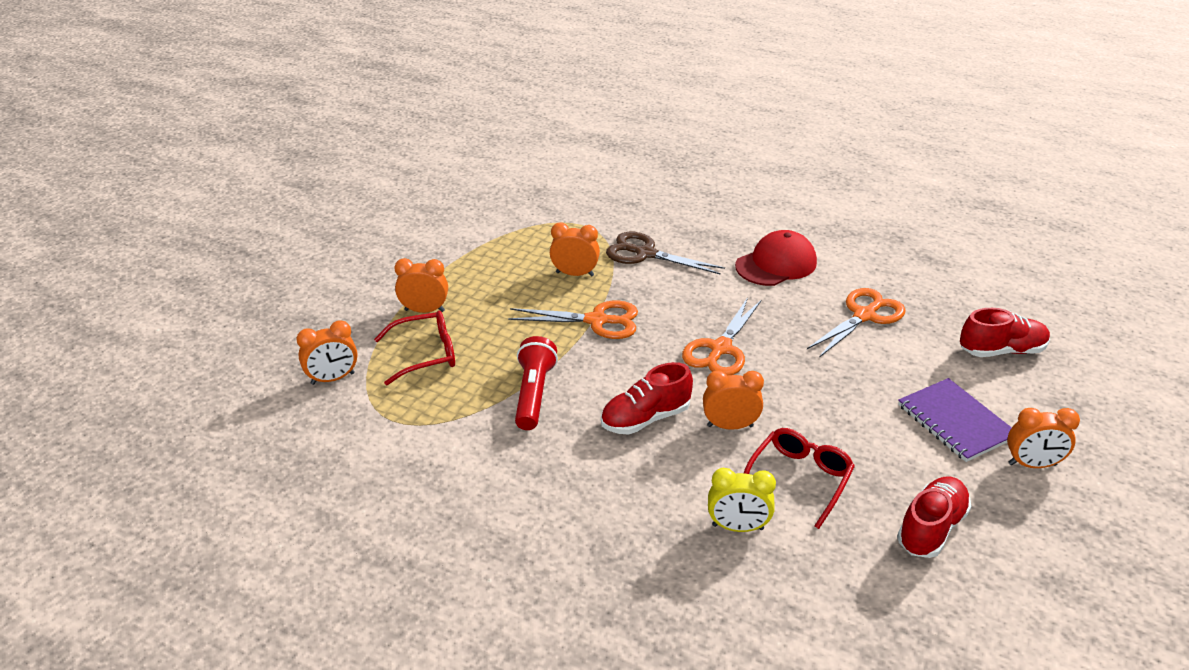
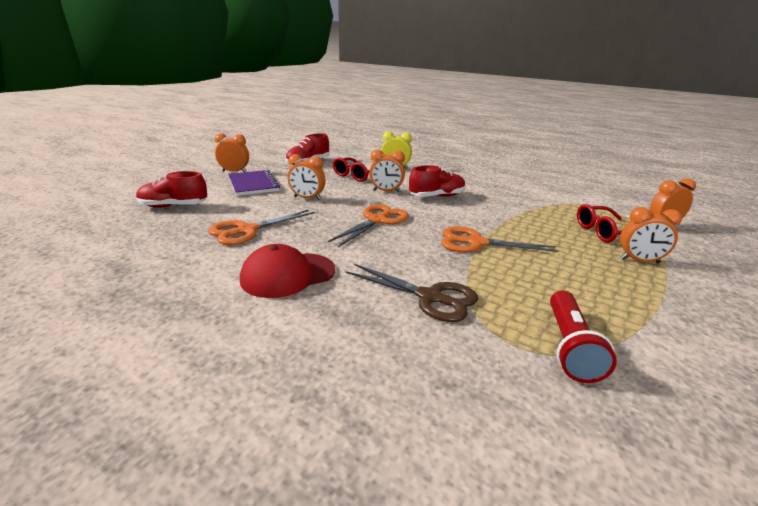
camera: 175 degrees left, 10 degrees down
red flashlight [515,336,558,430] -> red flashlight moved to [550,291,617,383]
orange clock [550,222,600,276] -> orange clock moved to [288,154,326,200]

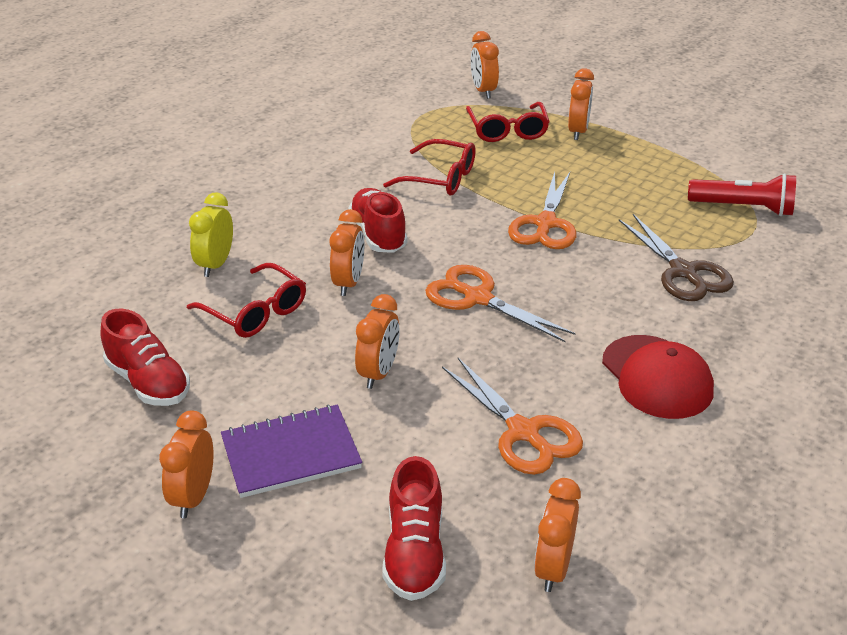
camera: 85 degrees left, 10 degrees up
brown scissors [346,264,478,322] -> brown scissors turned 120 degrees clockwise [619,214,734,301]
none -> red glasses [383,139,476,196]
none -> orange clock [534,478,581,592]

